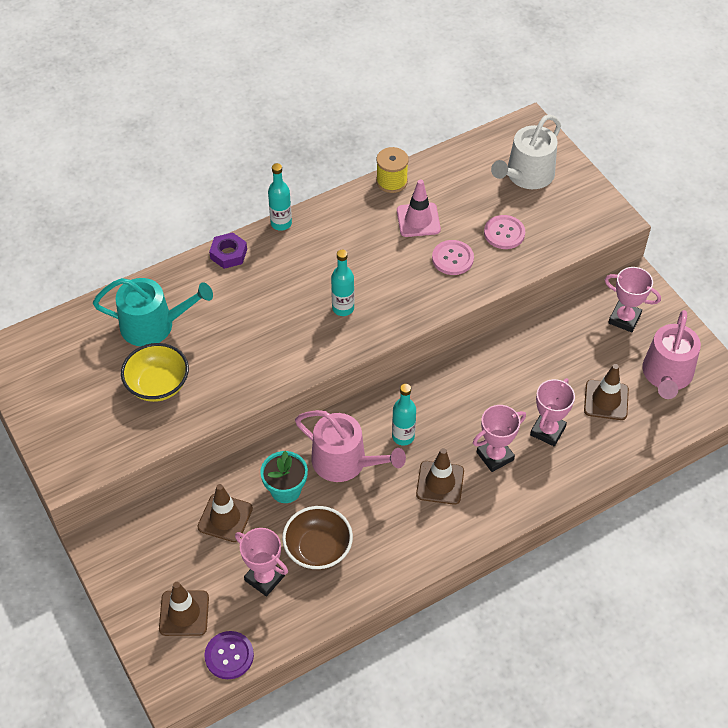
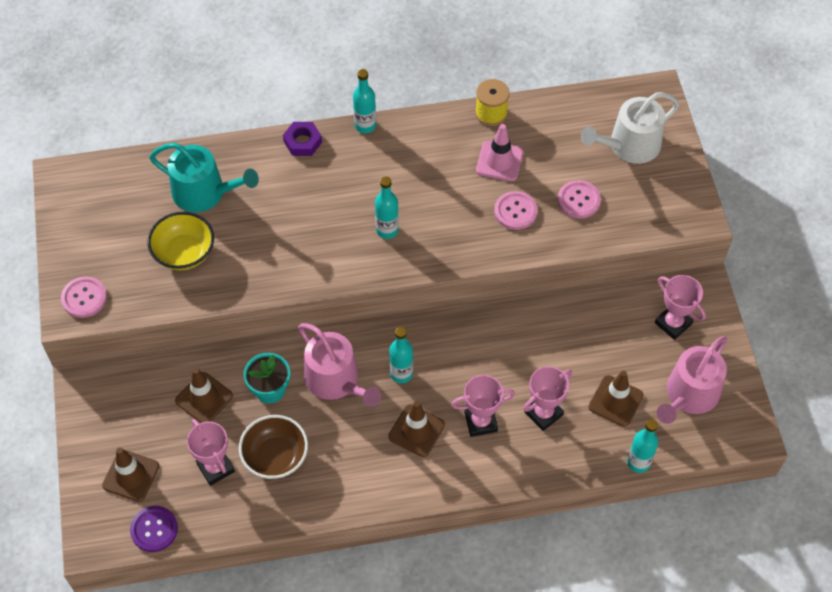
camera: 20 degrees right, 5 degrees up
none -> pink button [61,276,107,318]
none -> turquoise bottle [627,419,658,473]

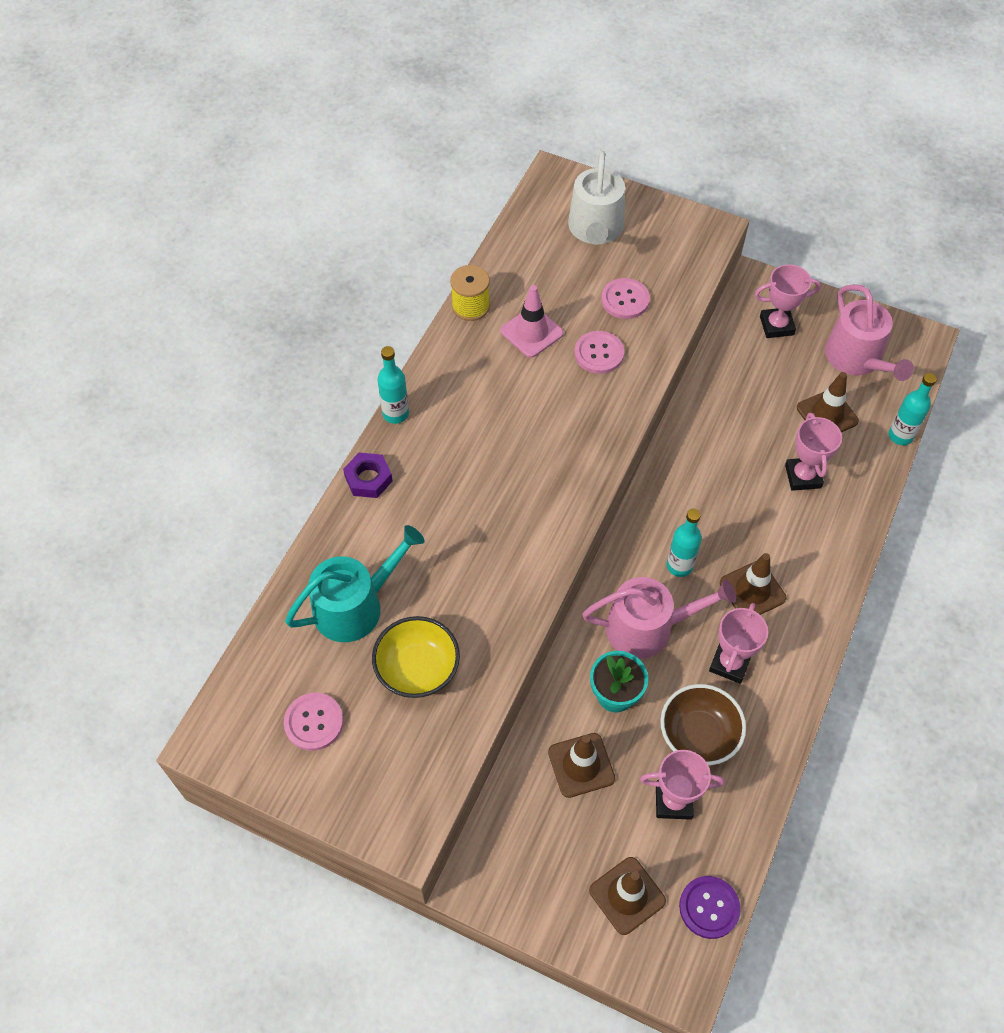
camera: 55 degrees left, 0 degrees up
pink button [61,276,107,318] -> pink button moved to [284,693,343,751]
turquoise bottle [375,177,399,239] -> none
pink trophy [451,375,515,437] -> pink trophy moved to [709,603,768,684]

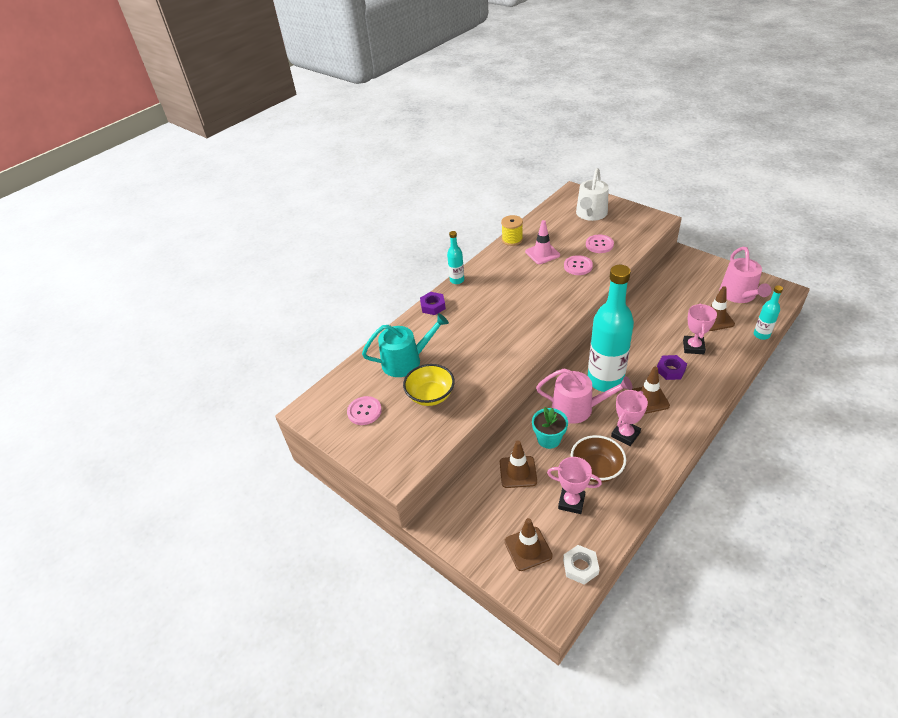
camera: 20 degrees right, 15 degrees down
turquoise bottle [667,509,702,577] -> turquoise bottle [588,265,634,392], size x2.19
purple button [679,876,741,939] -> white nut [563,545,600,585]
pink trophy [755,264,821,338] -> none
none -> purple nut [657,355,687,380]

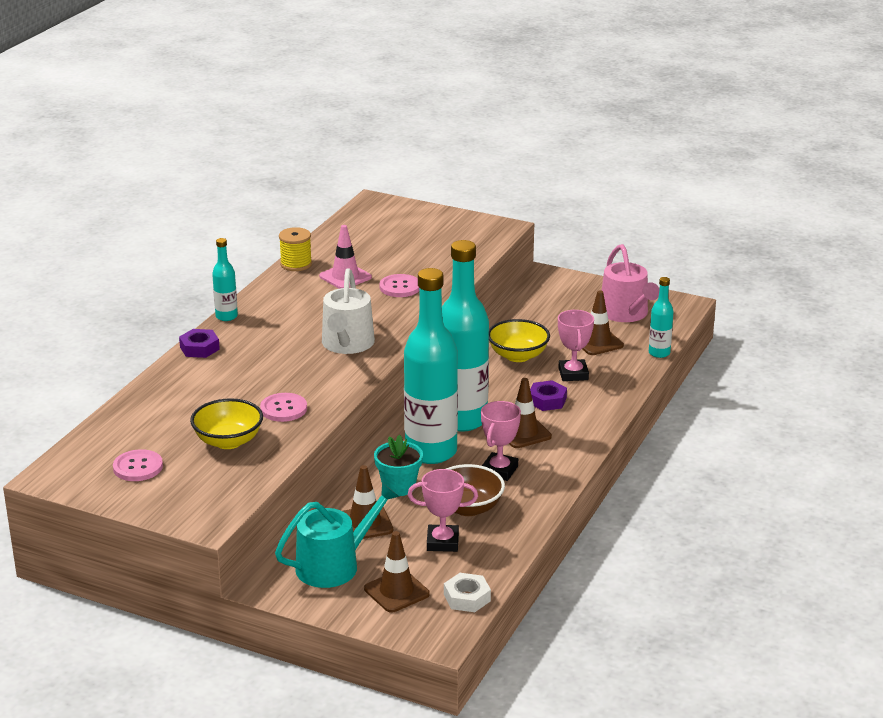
camera: 20 degrees left, 15 degrees down
turquoise watering can [362,313,449,377] -> turquoise watering can moved to [275,483,399,588]
pink watering can [536,368,633,424] -> turquoise bottle [404,268,458,464]
white watering can [576,168,609,221] -> white watering can moved to [322,268,375,354]
pink button [586,235,614,253] -> pink button moved to [260,393,307,422]
none -> yellow bowl [489,319,550,362]

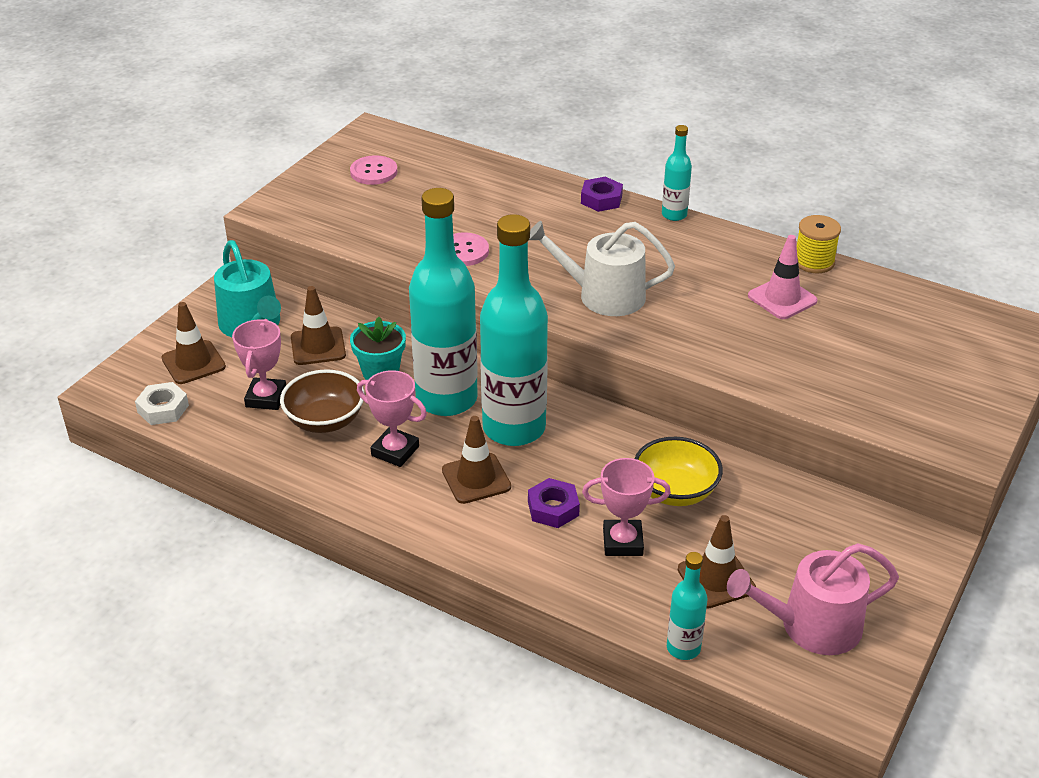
camera: 95 degrees right, 10 degrees up
yellow bowl [190,398,263,449] -> none
pink button [379,274,420,297] -> none

